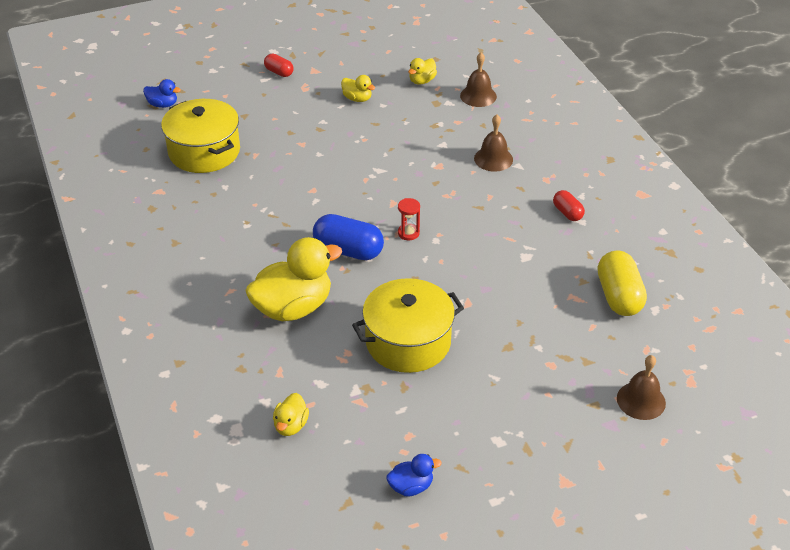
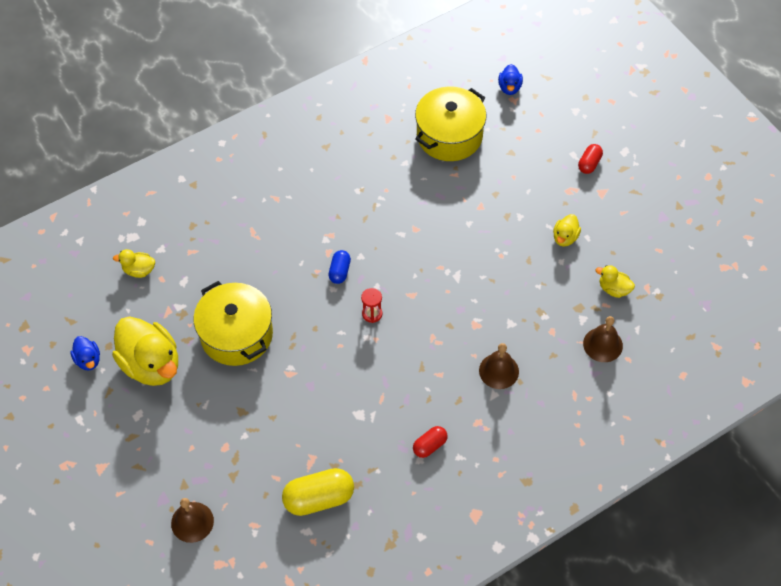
camera: 80 degrees right, 15 degrees up
yellow duck [245,237,342,322] -> yellow duck moved to [112,316,178,386]
blue capsule [313,214,384,260] -> blue capsule [328,250,351,284], size x0.55

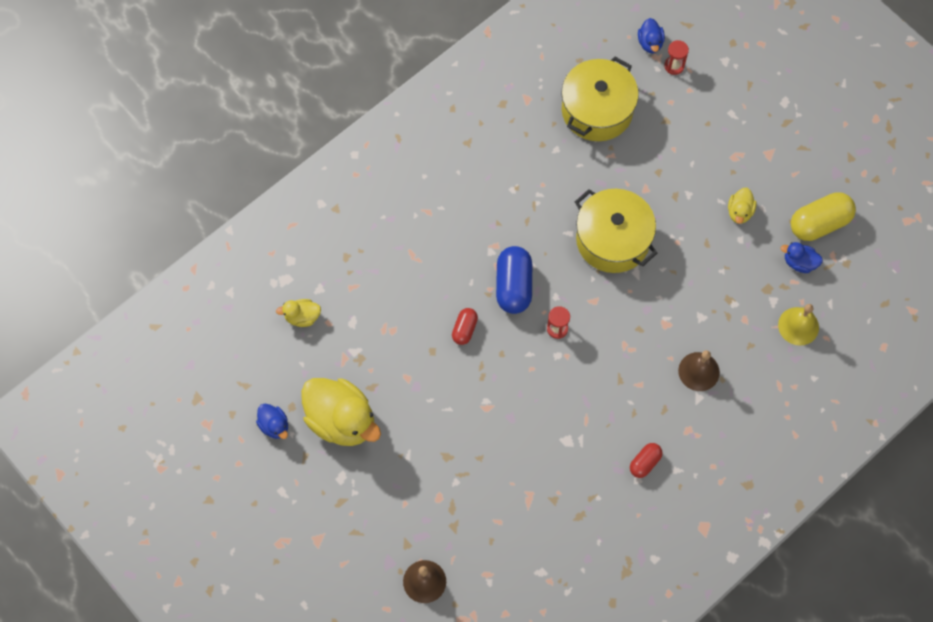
camera: 10 degrees left, 10 degrees up
yellow pot [193,281,273,366] -> yellow pot moved to [575,189,657,273]
yellow capsule [282,468,354,516] -> yellow capsule moved to [791,192,856,241]
blue capsule [328,250,351,284] -> blue capsule [496,246,532,314], size x1.81
red capsule [578,144,603,174] -> red capsule moved to [452,308,478,345]
brown bell [583,316,623,362] -> yellow bell [778,304,819,346]
yellow duck [596,265,635,298] -> blue duck [781,242,823,273]
none -> red hourglass [664,40,689,75]

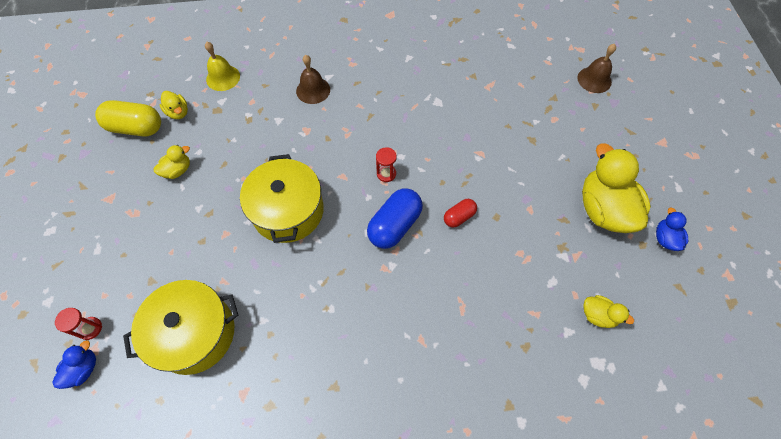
camera: 145 degrees left, 5 degrees down
red capsule [630,443,663,478] -> none
blue duck [781,242,823,273] -> yellow duck [160,91,188,119]

